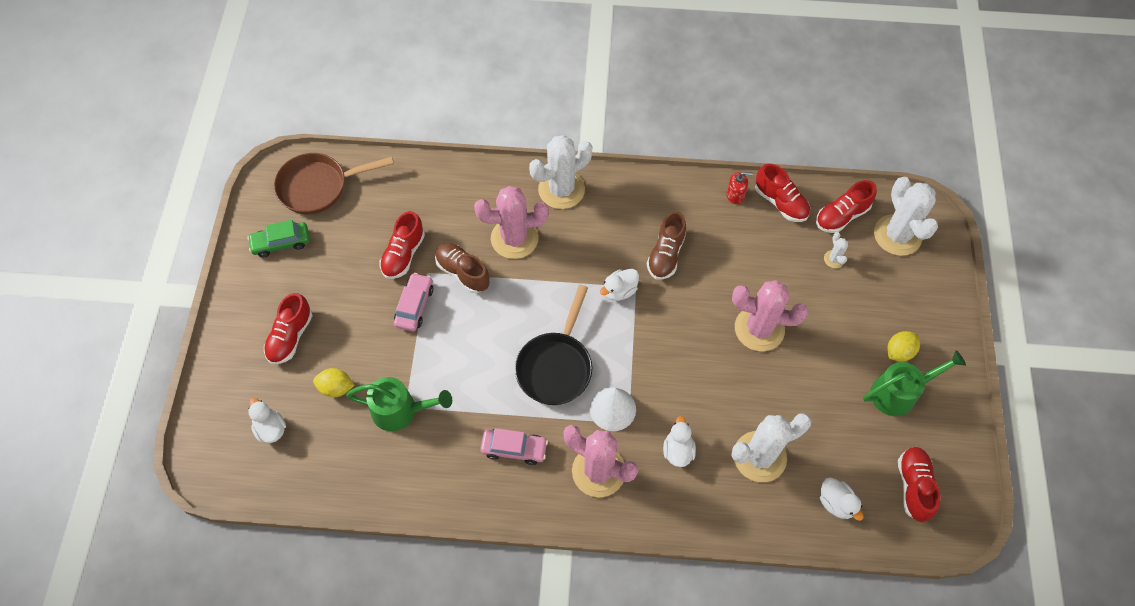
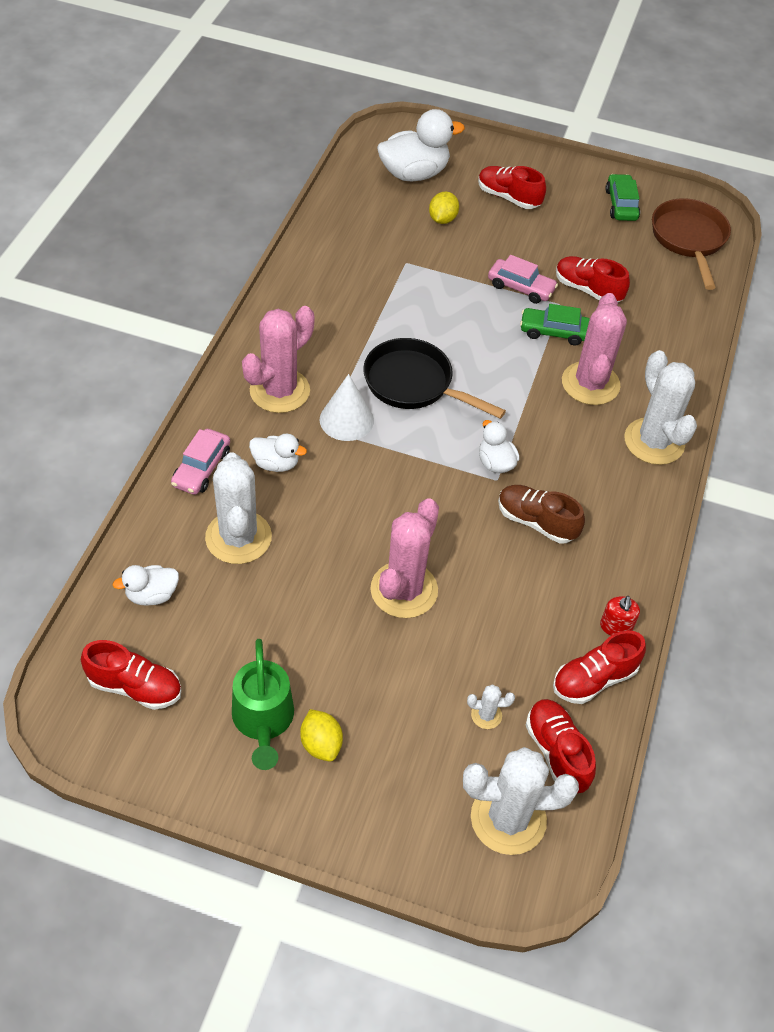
camera: 100 degrees right, 10 degrees down
white duck [248,398,286,443] -> white duck [377,109,465,181], size x1.85
green watering can [346,377,452,431] -> none
brown shoe [435,243,490,293] -> green car [520,304,590,346]
pink car [480,428,548,465] -> pink car moved to [171,429,230,495]

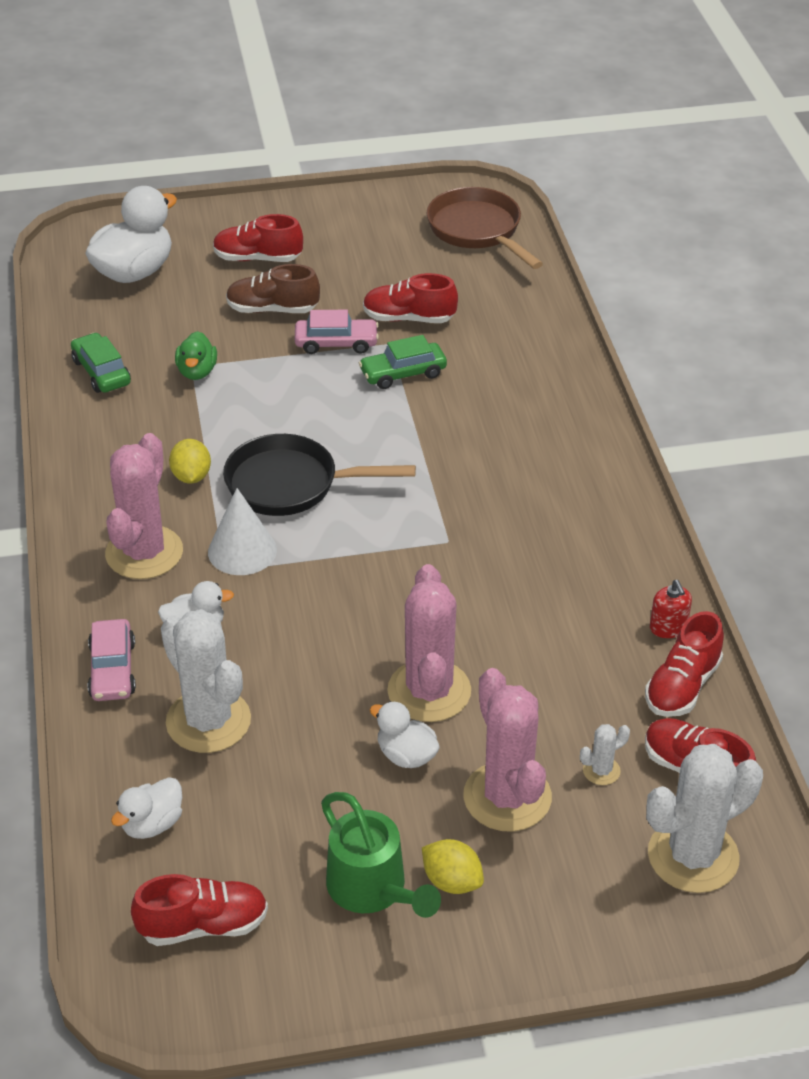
camera: 25 degrees left, 10 degrees down
yellow lemon [429,192,459,224] -> yellow lemon moved to [169,439,211,484]
white duck [479,420,520,473] -> white duck moved to [370,701,440,768]
brown shoe [498,485,585,544] -> brown shoe moved to [226,264,320,313]
pink cactus [562,293,627,405] -> pink cactus moved to [463,668,552,832]
green car [605,174,640,221] -> green car moved to [71,333,131,393]
white cactus [624,350,697,465] -> none
none -> green duck [175,331,217,380]

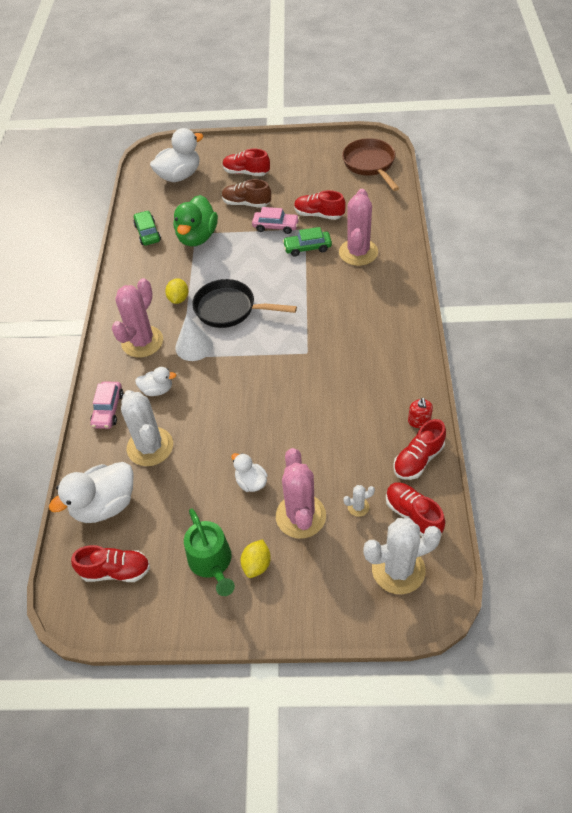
camera: 15 degrees right, 10 degrees up
white duck [111,777,182,839] -> white duck [49,462,134,523], size x1.85
green duck [175,331,217,380] -> green duck [174,195,218,246], size x1.85
pink cactus [387,564,471,722] -> pink cactus moved to [339,189,378,266]
yellow lemon [422,839,484,894] -> yellow lemon turned 60 degrees clockwise [241,539,271,578]

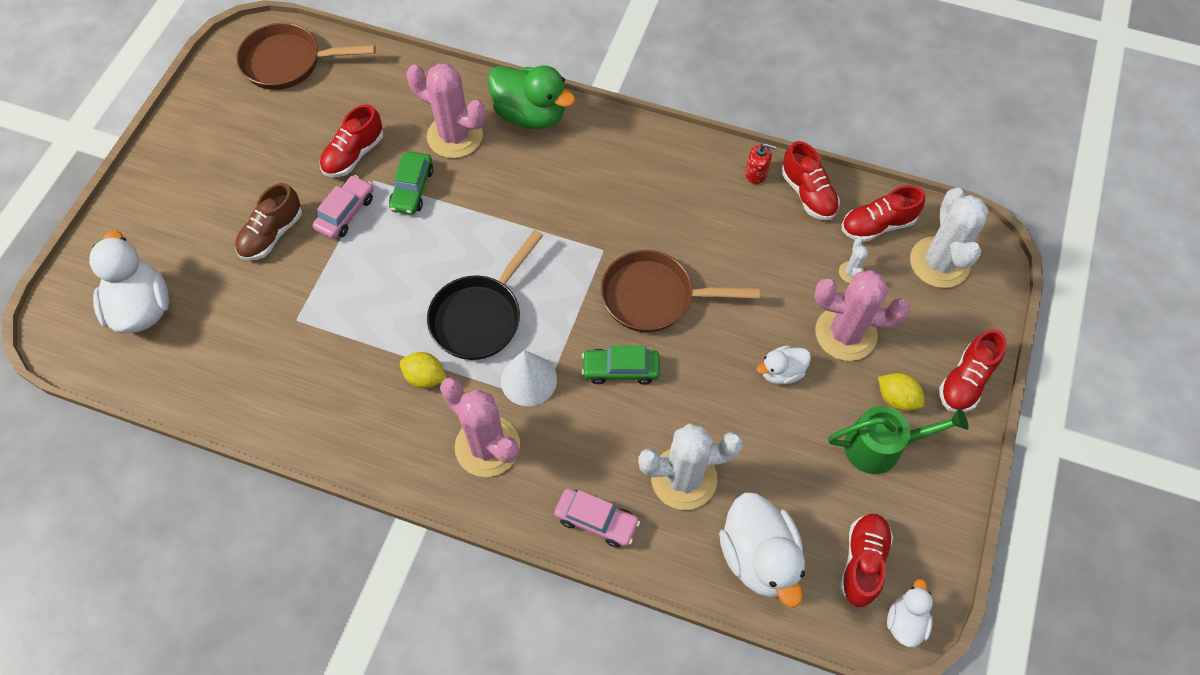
camera: 75 degrees left, 10 degrees up
green car [133,210,161,246] -> green car moved to [582,346,660,384]
white duck [135,367,176,396] -> white duck moved to [887,579,933,648]
green duck [174,195,218,246] -> green duck moved to [488,66,575,129]
red shoe [223,149,270,176] -> red shoe moved to [939,329,1007,413]
none -> brown pan [601,250,760,332]

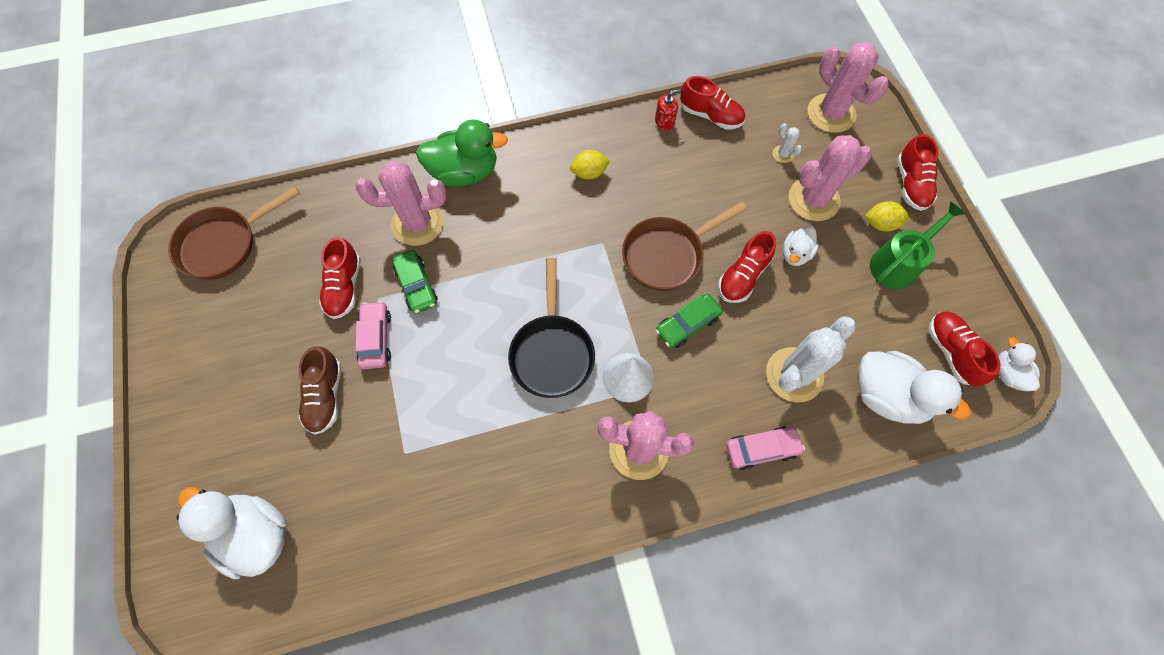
camera: 35 degrees left, 5 degrees up
yellow lemon [400,352,446,388] -> yellow lemon moved to [570,150,610,180]
red shoe [842,185,925,242] -> red shoe moved to [718,231,776,303]
white cactus [910,188,989,288] -> pink cactus [808,42,889,133]

